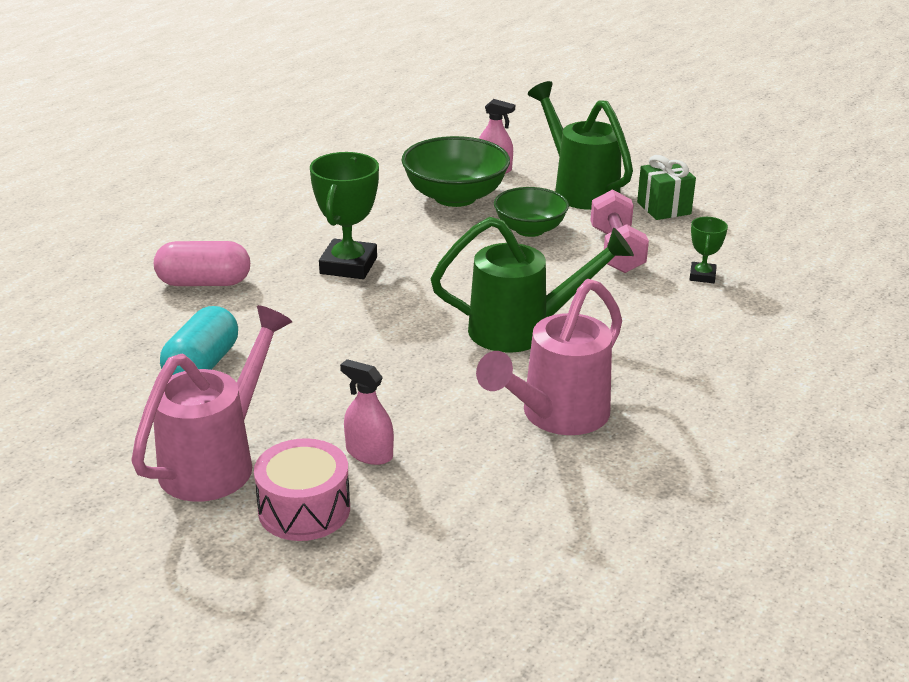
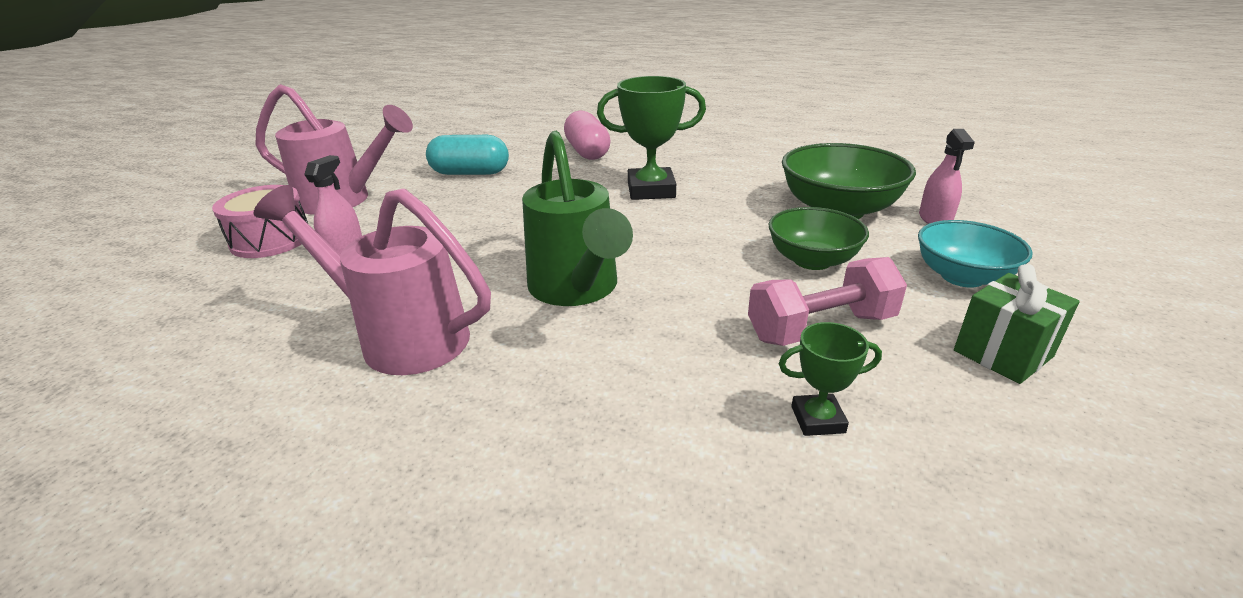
camera: 75 degrees right, 0 degrees up
green watering can [528,81,633,210] -> turquoise bowl [918,220,1032,288]

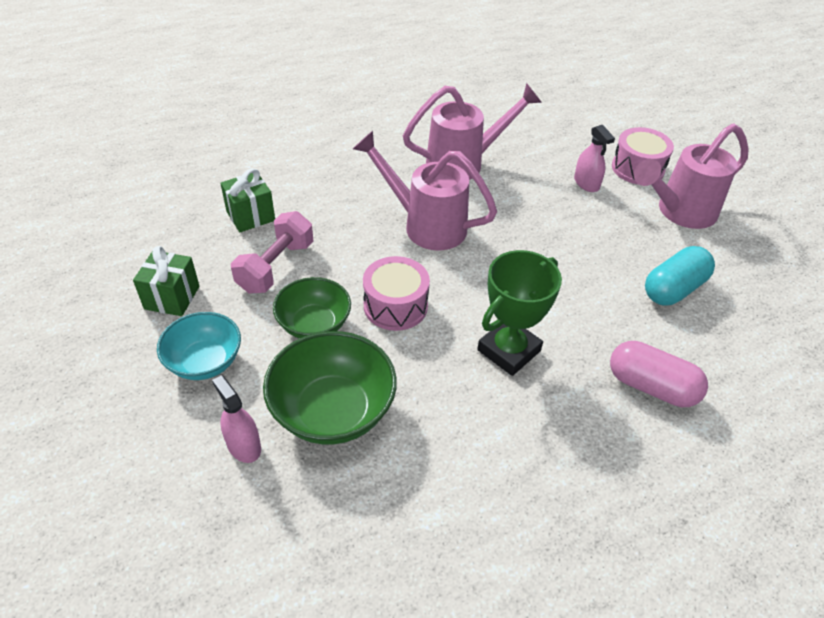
camera: 135 degrees right, 15 degrees up
green watering can [522,131,633,306] -> pink watering can [353,131,497,250]
green trophy [779,322,882,436] -> green gift [220,168,275,232]
none -> pink drum [363,256,430,331]

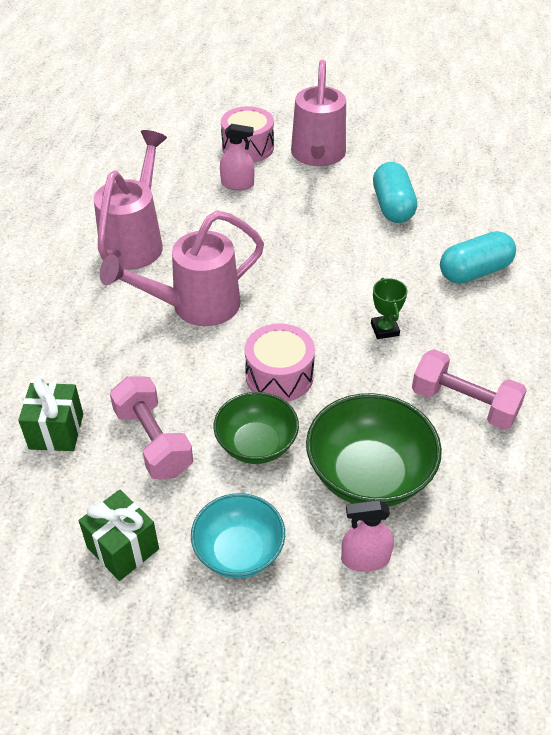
camera: 55 degrees left, 0 degrees up
green trophy [477,250,562,376] -> green trophy [371,278,407,339], size x0.53
pink capsule [610,341,708,407] -> turquoise capsule [440,231,516,284]
none -> pink dumbbell [412,349,527,430]

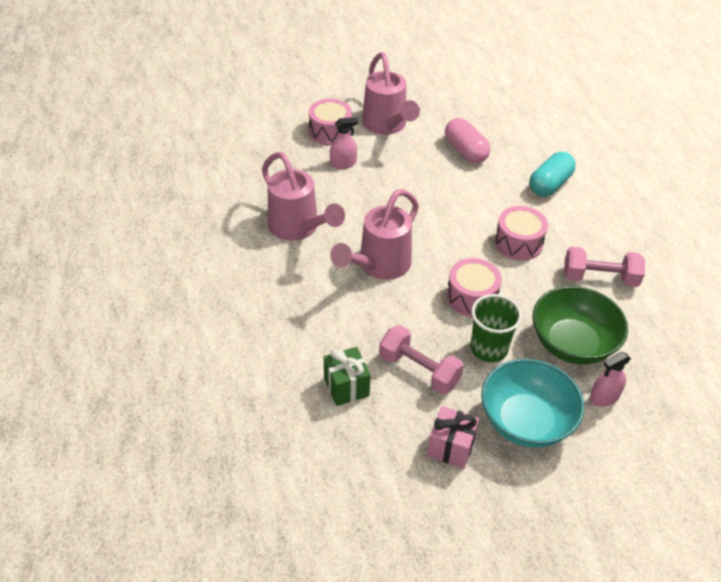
camera: 25 degrees left, 0 degrees up
green gift [79,490,159,581] -> pink gift [427,406,479,469]
pink watering can [94,130,167,270] -> pink watering can turned 150 degrees clockwise [262,152,345,241]
turquoise bowl [191,493,285,578] -> turquoise bowl [481,359,584,448], size x1.51
green bowl [213,392,299,464] -> green cup [471,294,522,362]
green trophy [371,278,407,339] -> pink drum [495,206,548,261]
turquoise capsule [373,162,417,223] -> pink capsule [445,118,490,163]

